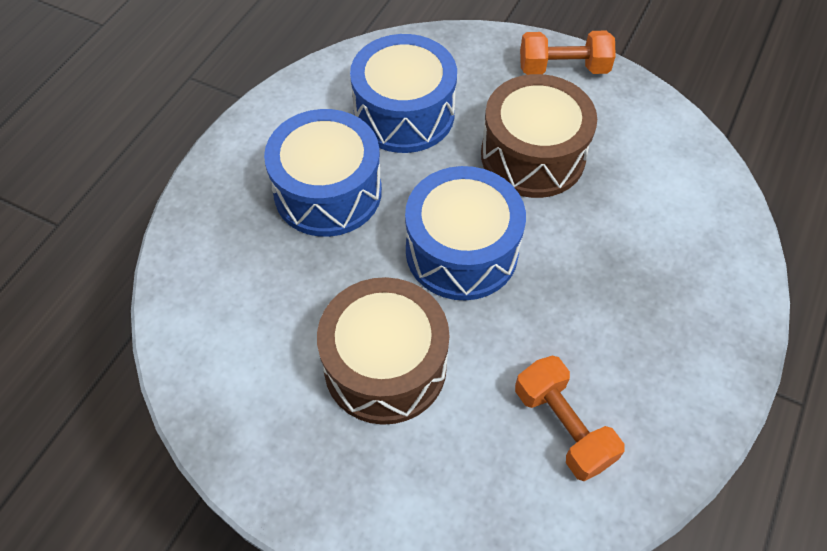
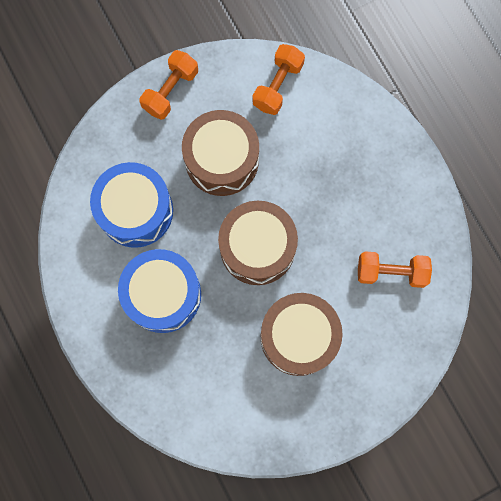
camera: 55 degrees left, 20 degrees up
blue drum [405,166,526,300] -> brown drum [218,201,298,285]
none -> orange dumbbell [253,44,305,115]

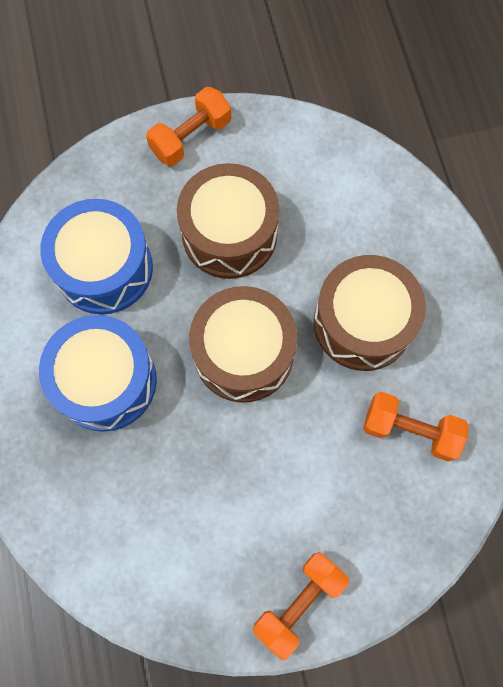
camera: 15 degrees right, 5 degrees down
orange dumbbell [253,44,305,115] -> orange dumbbell moved to [253,552,349,660]
brown drum [260,293,343,376] -> brown drum moved to [314,255,426,371]

